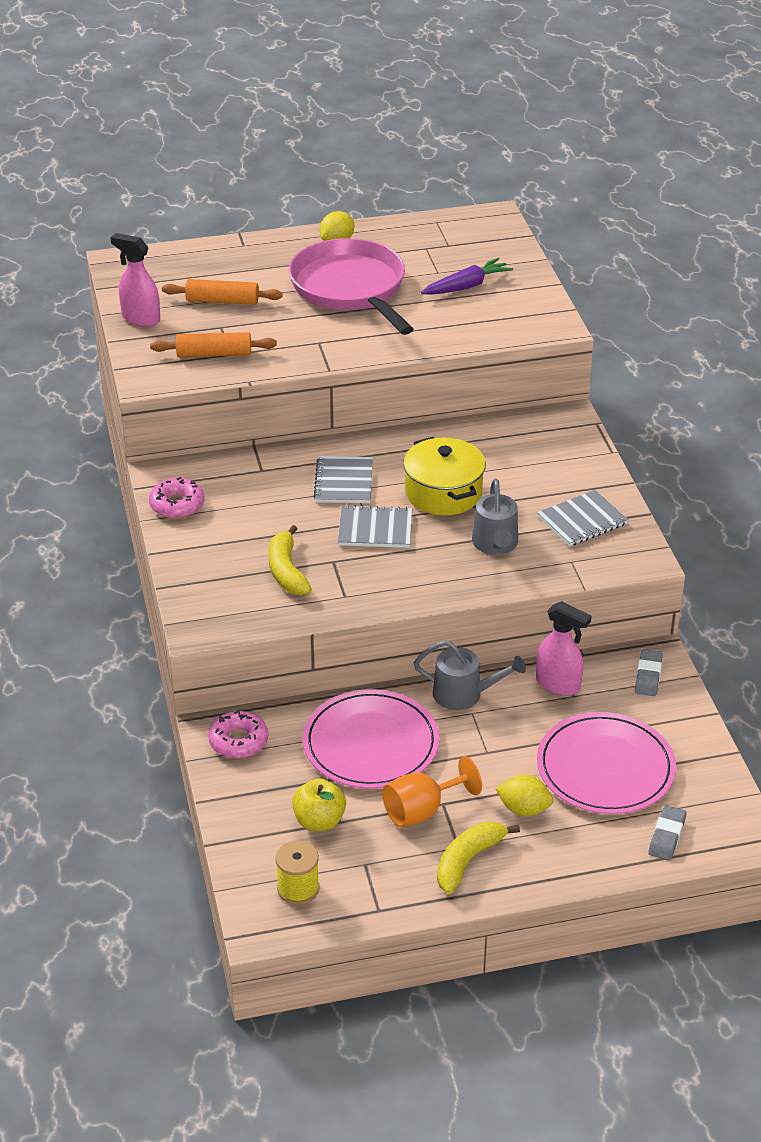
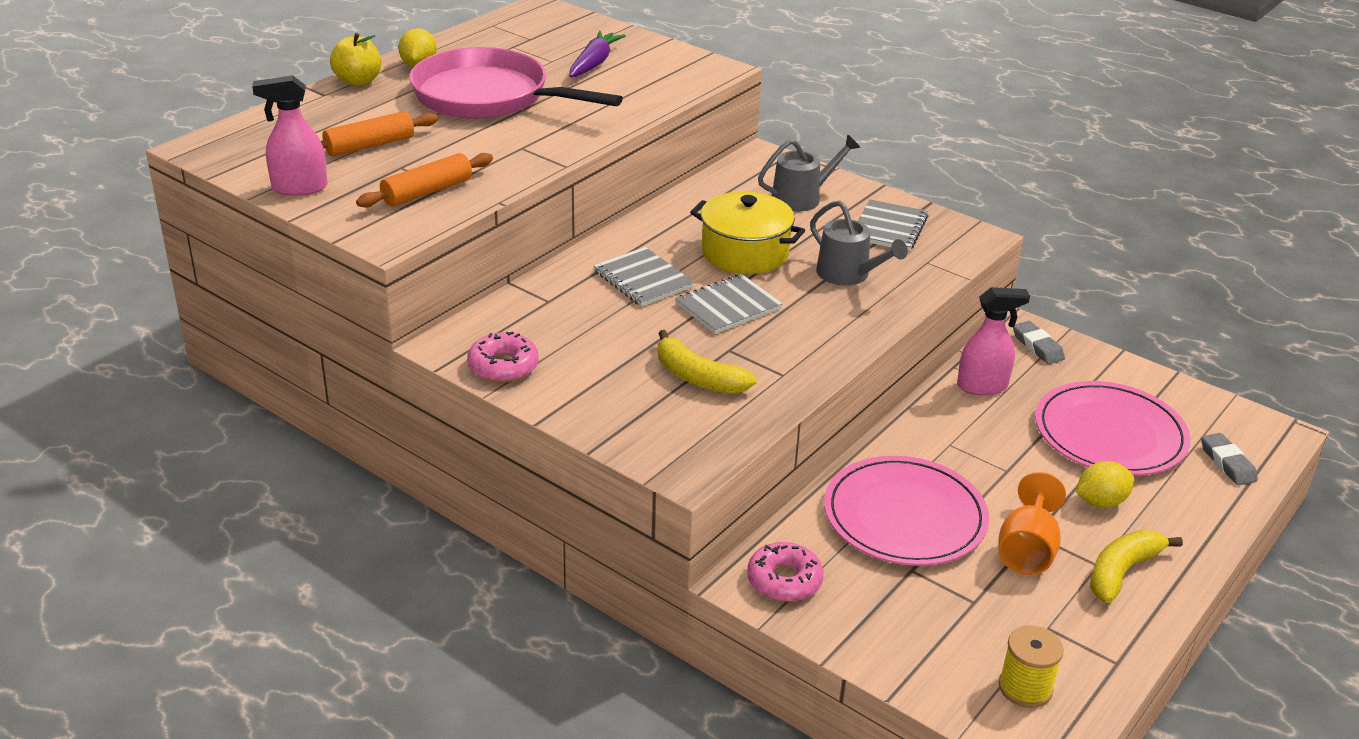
camera: 40 degrees left, 5 degrees down
yellow apple [292,778,346,831] -> yellow apple moved to [330,33,381,86]
grey watering can [414,640,526,710] -> grey watering can moved to [758,135,860,212]
yellow banana [437,822,520,894] -> yellow banana turned 45 degrees clockwise [1090,530,1183,603]

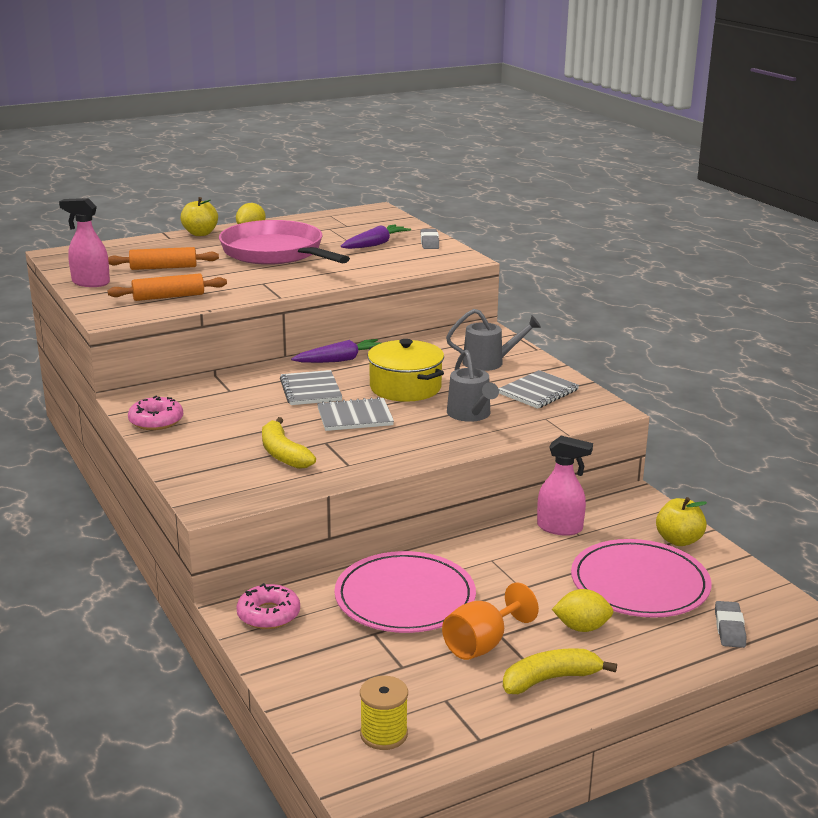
camera: 25 degrees right, 10 degrees down
grey eraser [1013,321,1065,364] -> grey eraser moved to [421,229,439,249]
none -> purple carrot [291,339,381,363]
none -> yellow apple [656,497,707,546]

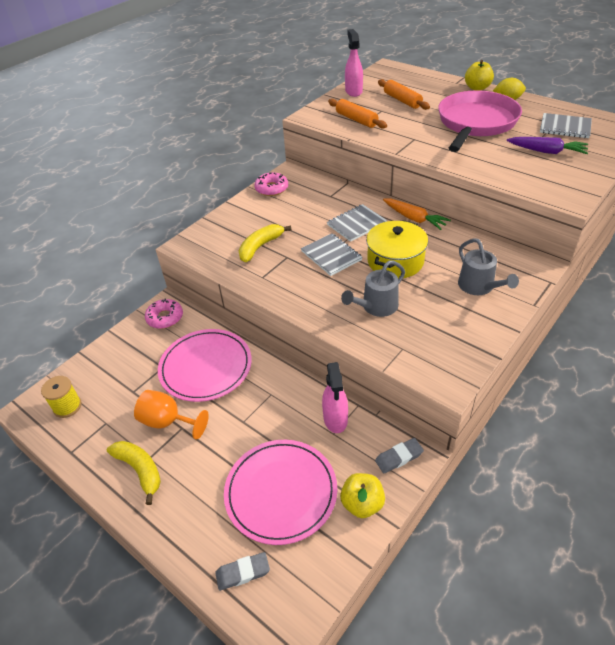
camera: 70 degrees right, 20 degrees up
purple carrot [291,339,381,363] -> orange carrot [383,198,451,230]
grey eraser [421,229,439,249] -> grey eraser moved to [375,438,424,473]
grey notebook [498,370,579,409] -> grey notebook moved to [540,113,592,138]
yellow lemon [552,589,614,632] -> none

